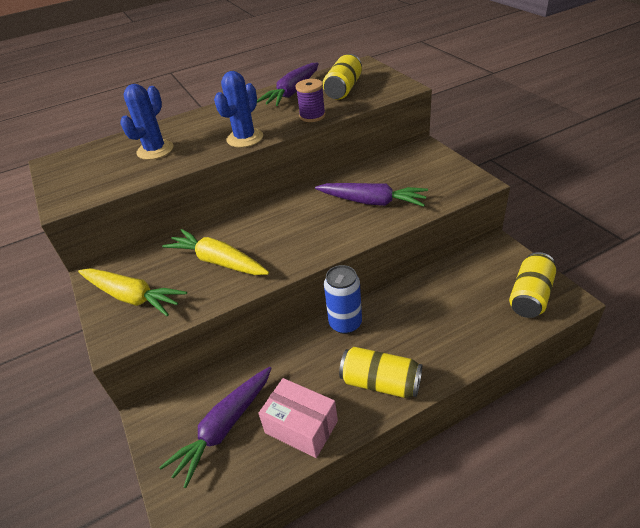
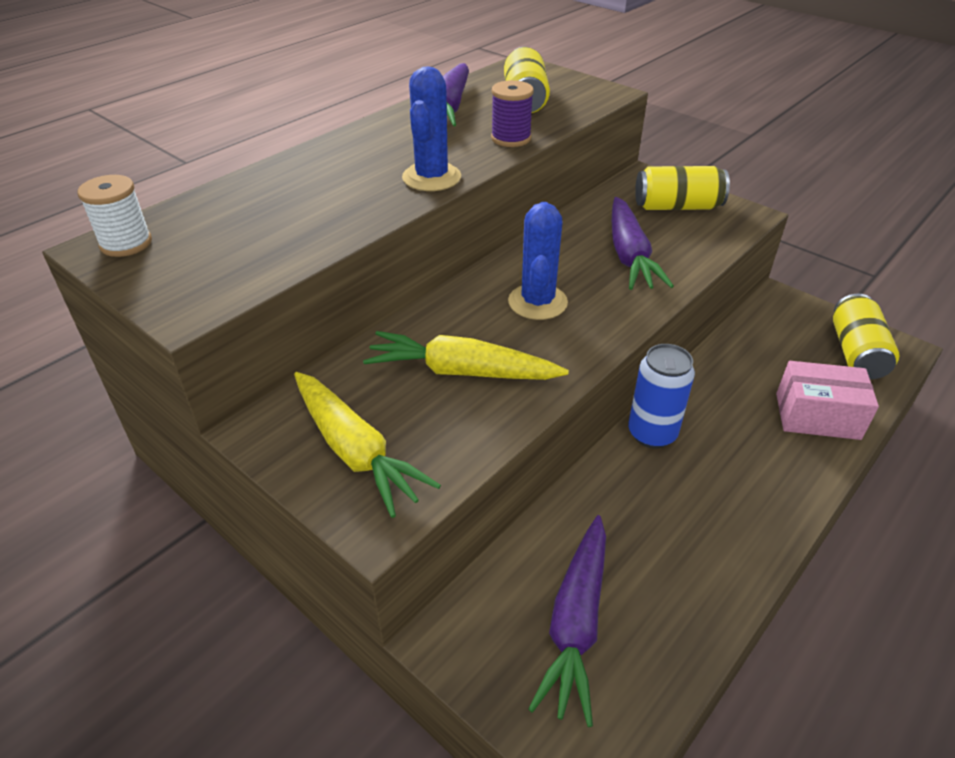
camera: 25 degrees left, 0 degrees up
yellow carrot [78,268,187,316] -> yellow carrot turned 45 degrees clockwise [294,372,441,518]
blue cactus [120,84,174,160] -> blue cactus moved to [508,202,568,320]
pink box [258,378,338,458] -> pink box moved to [776,361,879,440]
purple carrot [315,183,428,207] -> purple carrot turned 90 degrees clockwise [612,197,674,290]
yellow can [339,347,422,398] -> yellow can moved to [635,166,730,210]
none -> white spool [78,175,152,257]

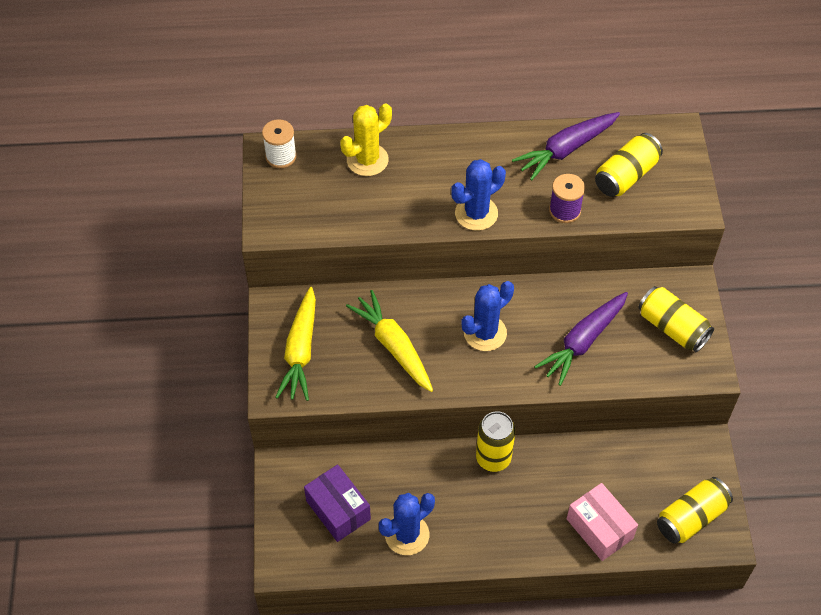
camera: 45 degrees right, 15 degrees up
purple carrot [528,515,606,727] -> purple box [304,464,371,542]
blue can [628,344,695,449] -> yellow can [476,411,515,472]
none -> yellow cactus [340,103,392,176]
none -> blue cactus [379,493,435,555]

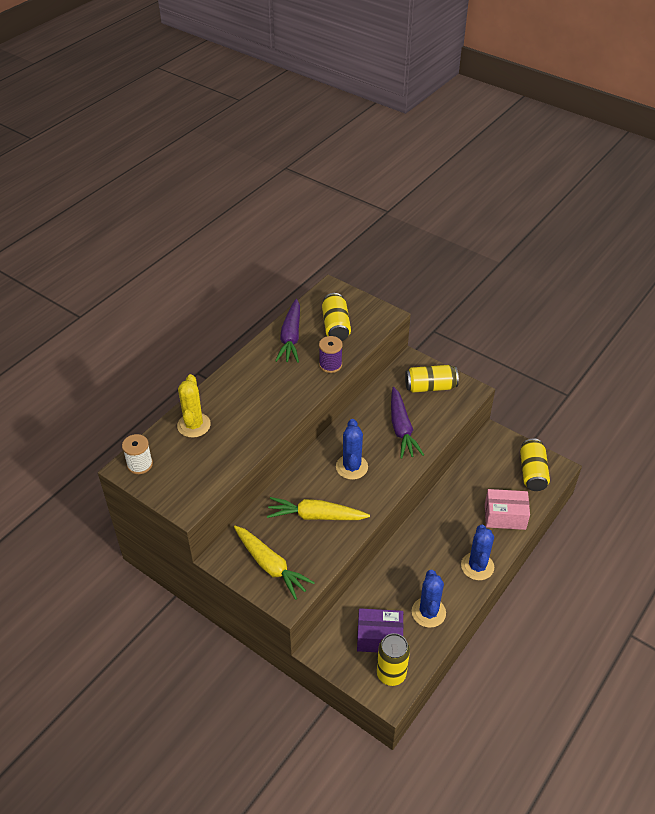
camera: 50 degrees left, 10 degrees down
blue cactus [451,159,506,231] -> blue cactus moved to [461,525,494,580]
yellow can [476,411,515,472] -> yellow can moved to [377,633,410,686]

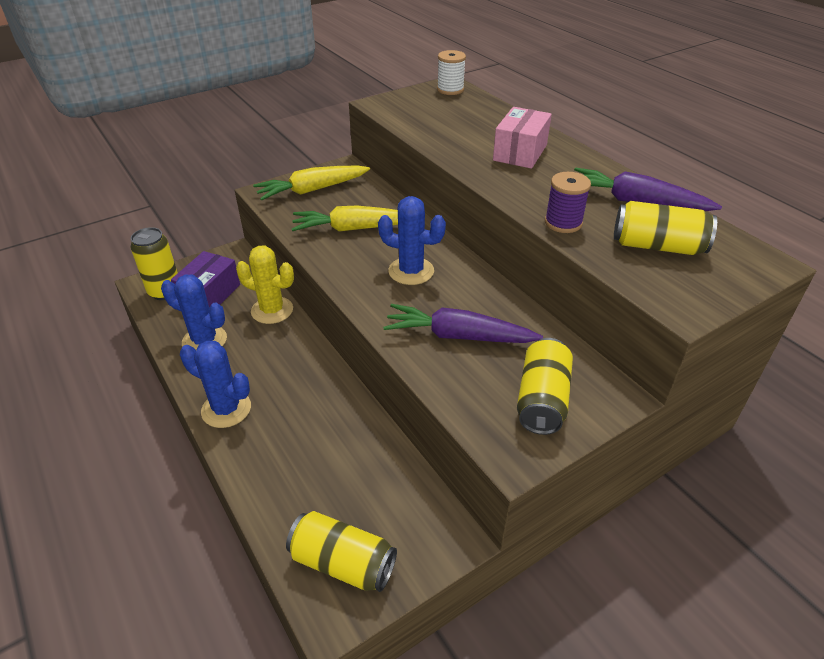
camera: 110 degrees right, 5 degrees down
yellow cactus [177,374,211,438] -> yellow cactus moved to [236,246,294,324]
yellow carrot [267,497,370,520] -> yellow carrot turned 120 degrees counterclockwise [292,205,398,232]
pink box [485,489,530,530] -> pink box moved to [493,107,552,169]

